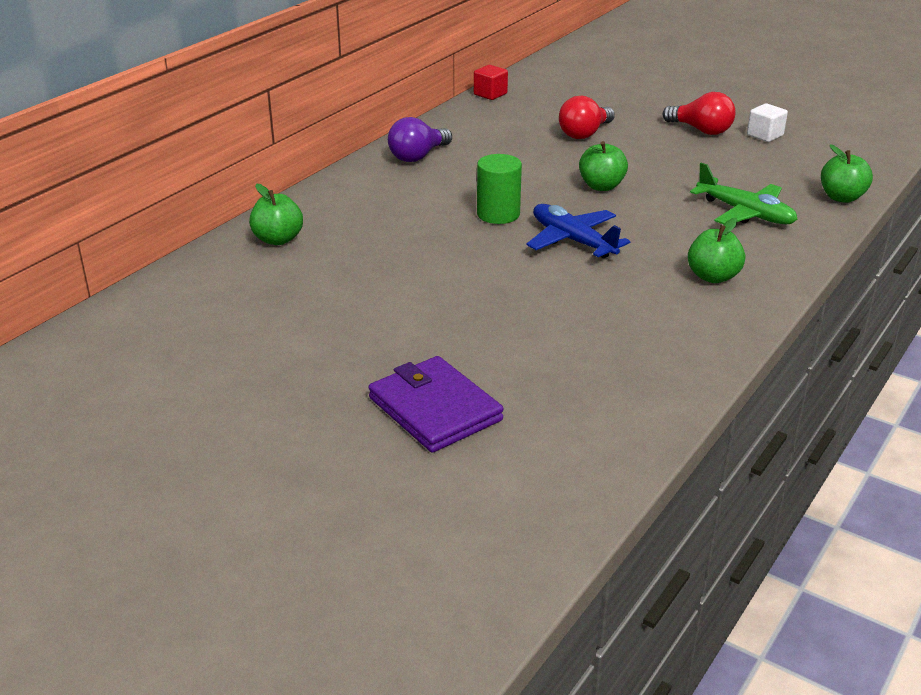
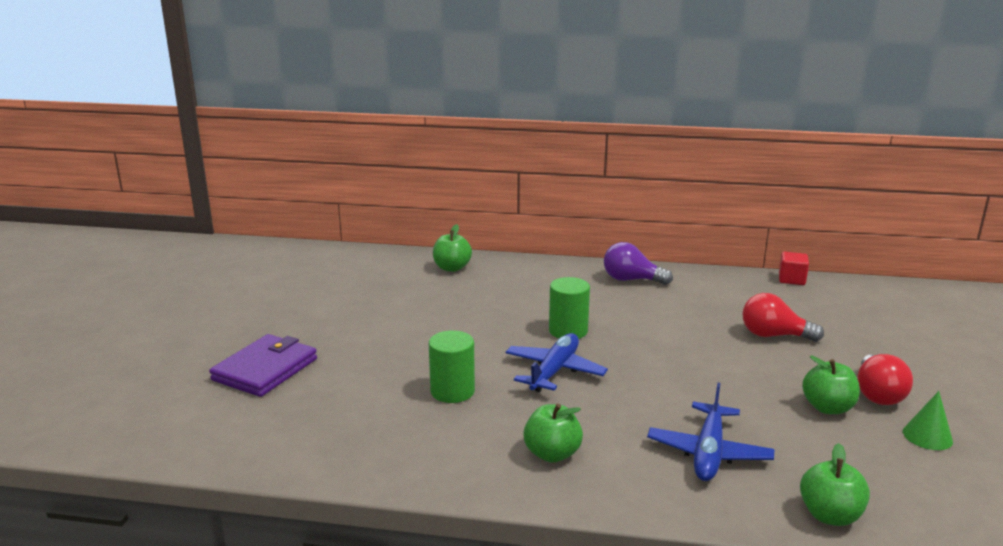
camera: 65 degrees right, 10 degrees down
green apple [579,141,628,191] -> green apple moved to [802,355,860,414]
green plane [690,163,798,224] -> blue plane [647,383,775,481]
white cube [747,103,788,142] -> green cone [903,391,953,450]
none -> green cylinder [429,331,475,403]

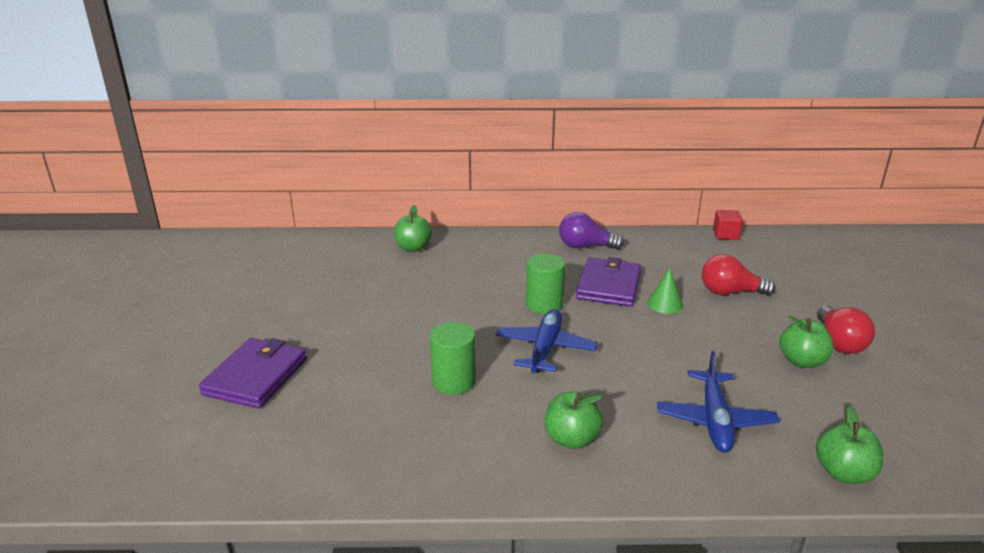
camera: 10 degrees left, 5 degrees up
green cone [903,391,953,450] -> green cone moved to [647,269,683,314]
none -> purple wallet [576,257,642,307]

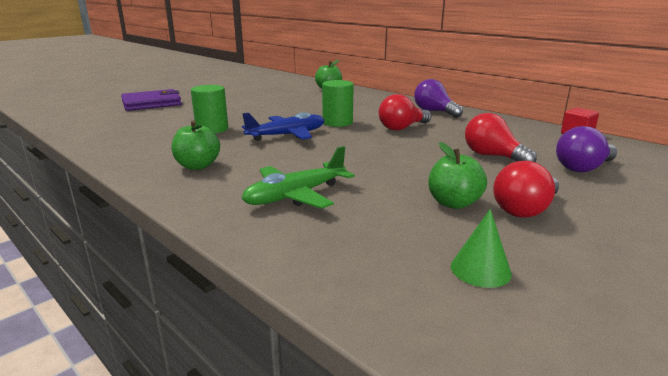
camera: 45 degrees right, 5 degrees down
purple wallet [576,257,642,307] -> red light bulb [379,94,431,131]
green cone [647,269,683,314] -> green cone moved to [451,209,512,288]
blue plane [657,351,779,452] -> green plane [241,146,355,209]
green apple [816,406,883,484] -> none
none -> purple light bulb [556,126,617,172]

